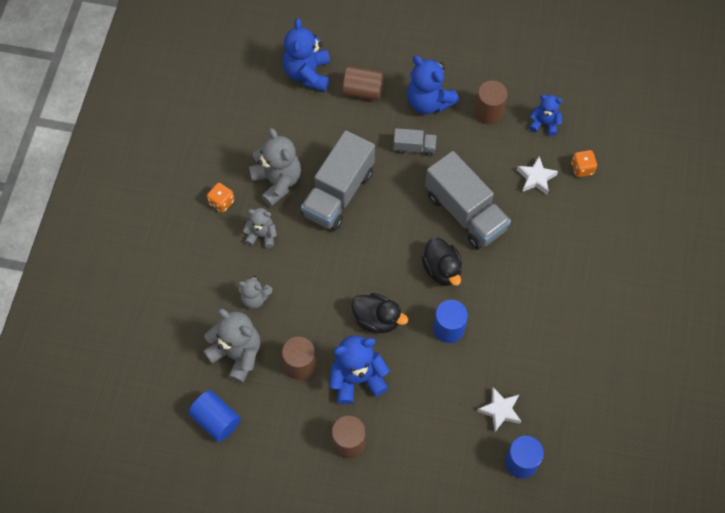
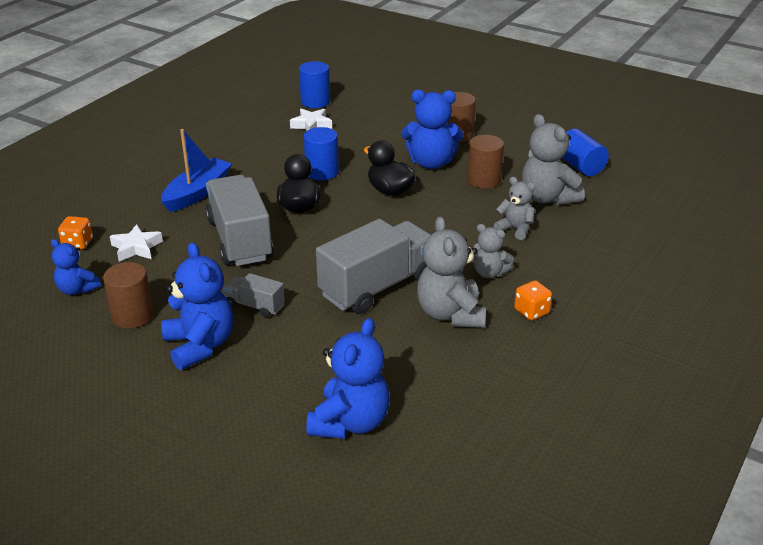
camera: 160 degrees left, 30 degrees down
brown cylinder [343,66,384,100] -> none
none -> blue boat [161,129,232,212]

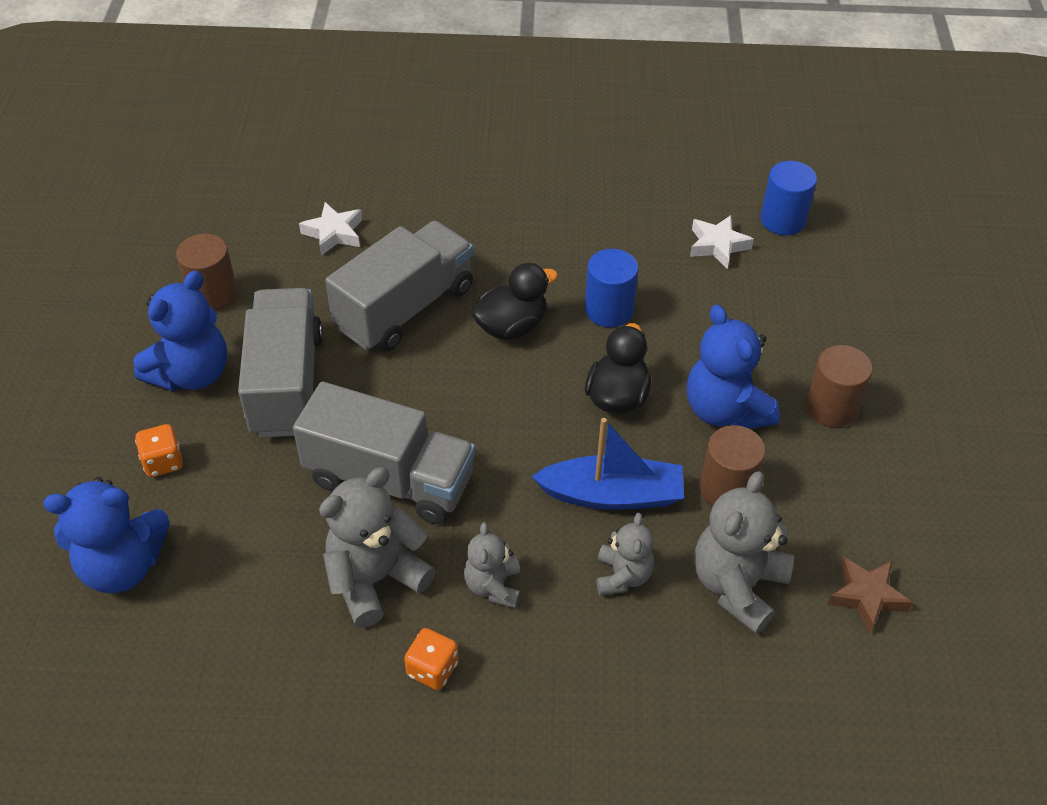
camera: 60 degrees right, 15 degrees up
blue teddy bear [51,239,101,295] -> none
orange dice [58,216,93,250] -> orange dice moved to [135,424,183,477]
blue boat [161,129,232,212] -> blue boat moved to [531,418,684,510]
grey truck [223,273,285,317] -> grey truck [238,288,323,437], size x2.09
blue cylinder [562,129,609,176] -> brown star [827,556,913,633]

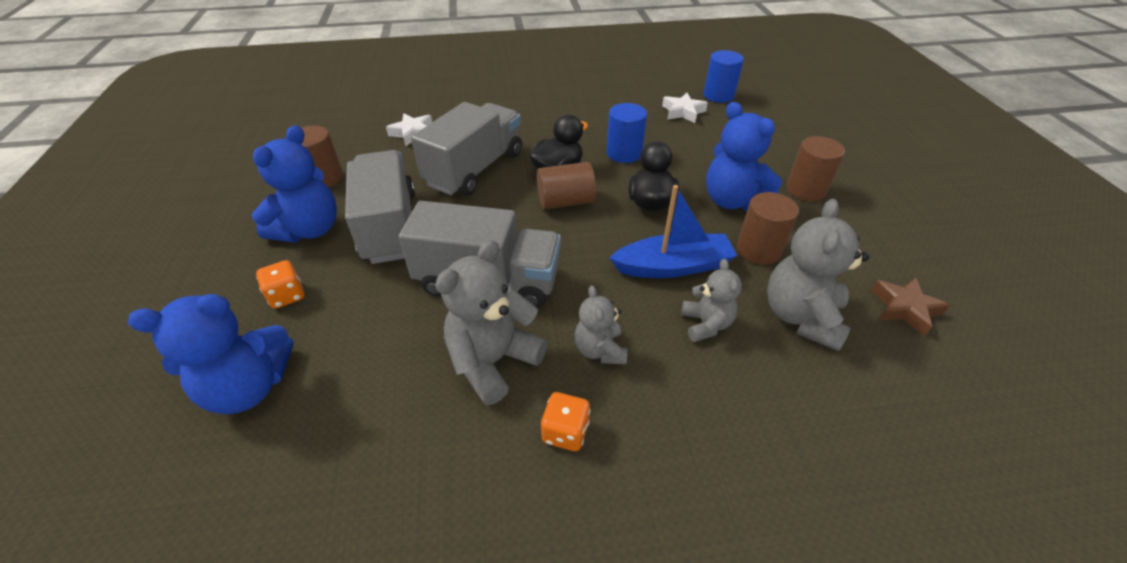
camera: 10 degrees left, 5 degrees down
none -> brown cylinder [537,162,596,209]

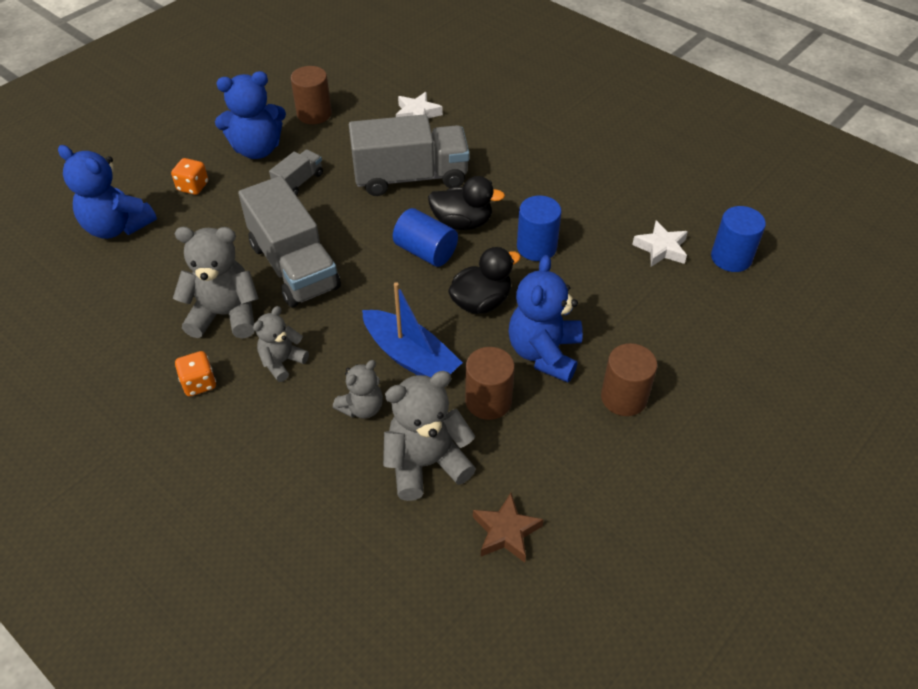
camera: 50 degrees right, 5 degrees up
grey truck [345,150,415,264] -> grey truck [269,149,323,195], size x0.48
brown cylinder [537,162,596,209] -> blue cylinder [393,208,458,267]

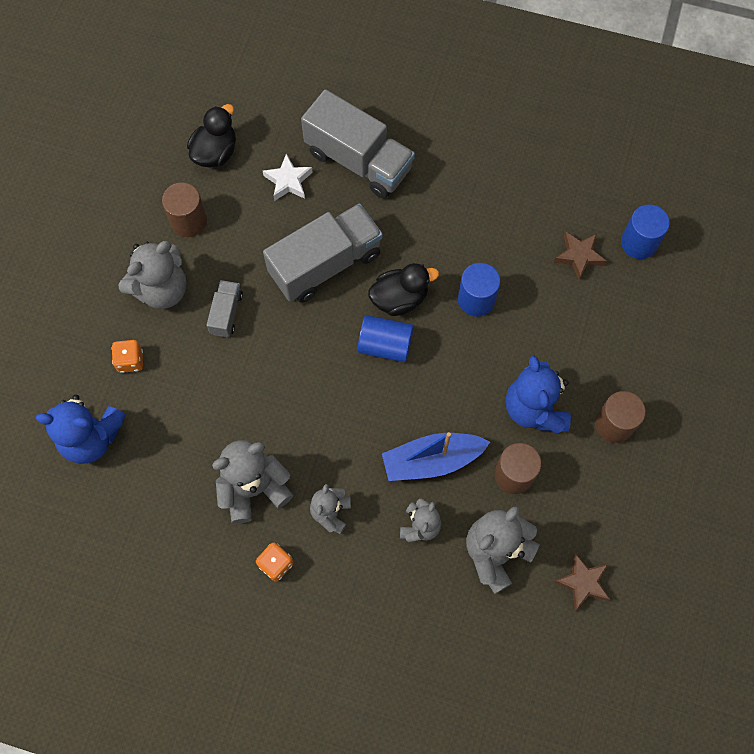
camera: 25 degrees left, 20 degrees up
blue teddy bear [215,71,286,159] -> grey teddy bear [119,241,187,309]
grey truck [238,176,341,307] -> grey truck moved to [301,89,415,198]
blue boat [362,282,463,377] -> blue boat turned 150 degrees clockwise [382,432,490,481]
black duck [448,247,521,314] -> black duck moved to [187,104,236,167]
white star [632,220,688,267] -> brown star [554,232,607,280]

